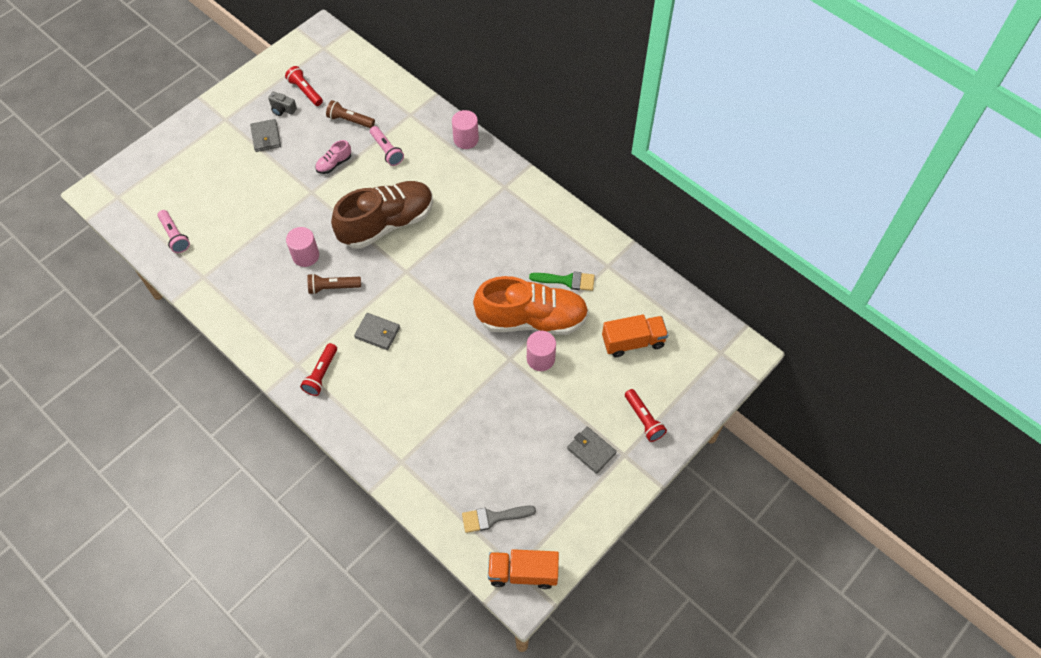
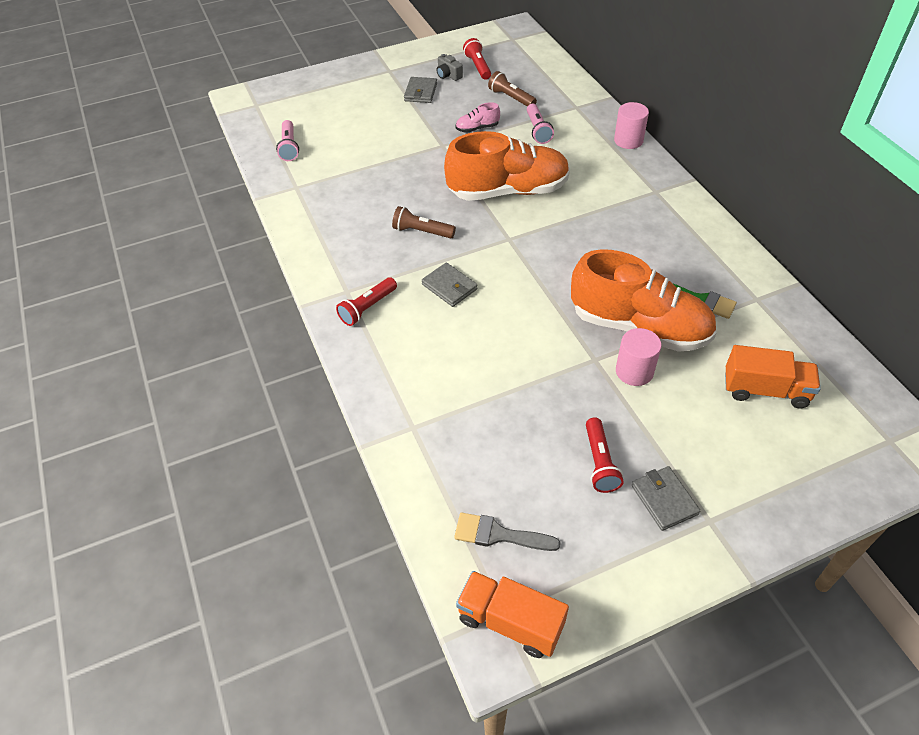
camera: 25 degrees right, 10 degrees down
pink cylinder [286,227,319,267] -> none
brown shoe [331,181,433,249] -> orange shoe [444,131,570,201]
red flashlight [625,389,667,442] -> red flashlight moved to [586,417,624,493]

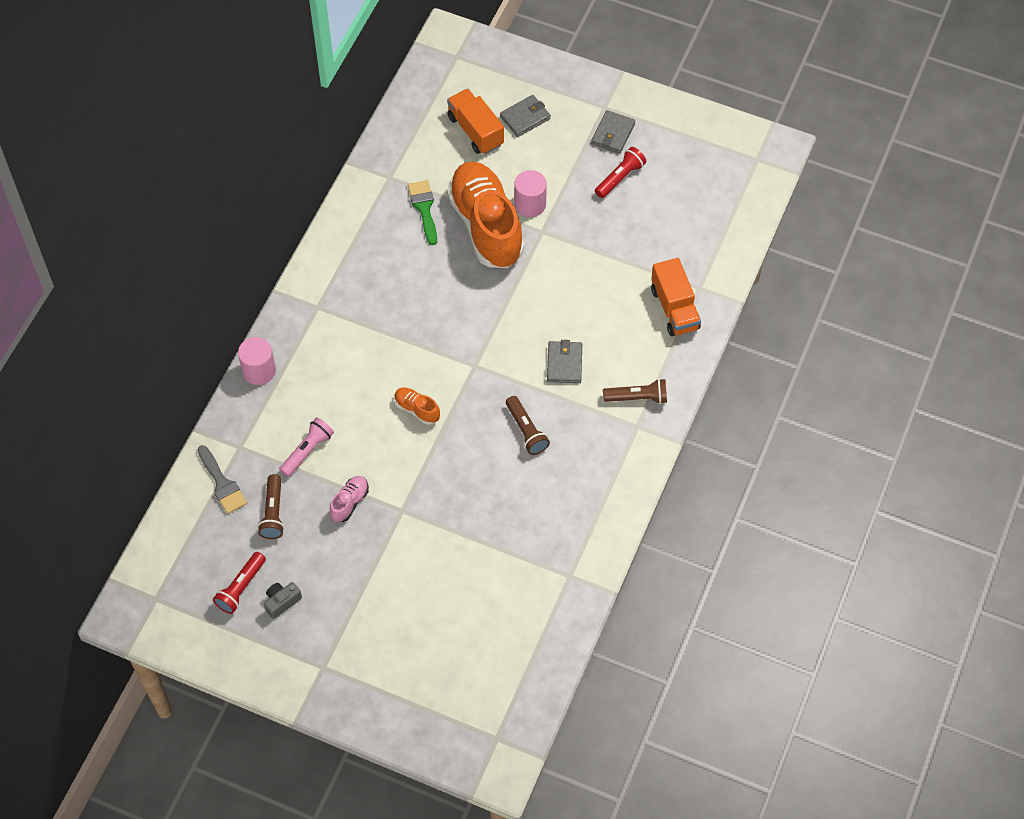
camera: 135 degrees left, 10 degrees up
pink flashlight [276,120,299,161] -> none
red flashlight [336,277,397,326] -> brown flashlight [603,379,667,404]
grey wallet [404,77,437,103] -> grey wallet moved to [500,95,551,137]
grey camera [436,54,463,81] -> grey camera turned 135 degrees counterclockwise [264,582,302,619]
orange shoe [444,131,570,201] -> orange shoe [394,388,440,425], size x0.40
grey brush [454,513,561,551] -> grey brush moved to [197,445,247,514]
pink shoe [456,102,500,133] -> pink shoe turned 90 degrees counterclockwise [330,476,369,522]
orange truck [456,571,569,658] -> orange truck moved to [651,258,701,336]

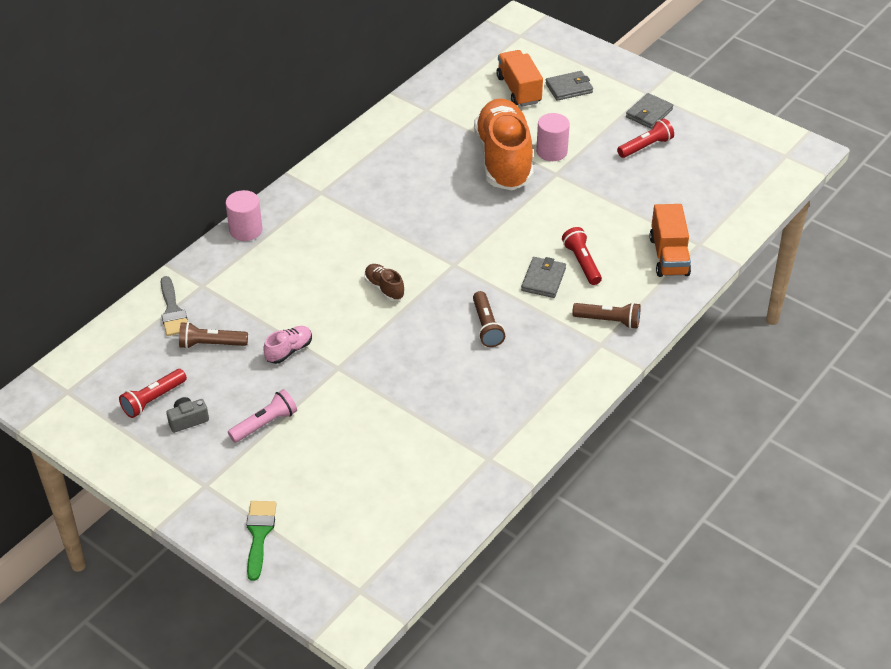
camera: 15 degrees right, 15 degrees down
brown flashlight [258,474,284,539] -> brown flashlight turned 75 degrees clockwise [179,322,248,349]
pink flashlight [279,417,334,477] -> pink flashlight moved to [228,389,297,443]
orange shoe [394,388,440,425] -> brown shoe [364,264,404,301]
green brush [408,180,437,245] -> green brush moved to [246,501,277,581]
none -> red flashlight [562,227,602,285]

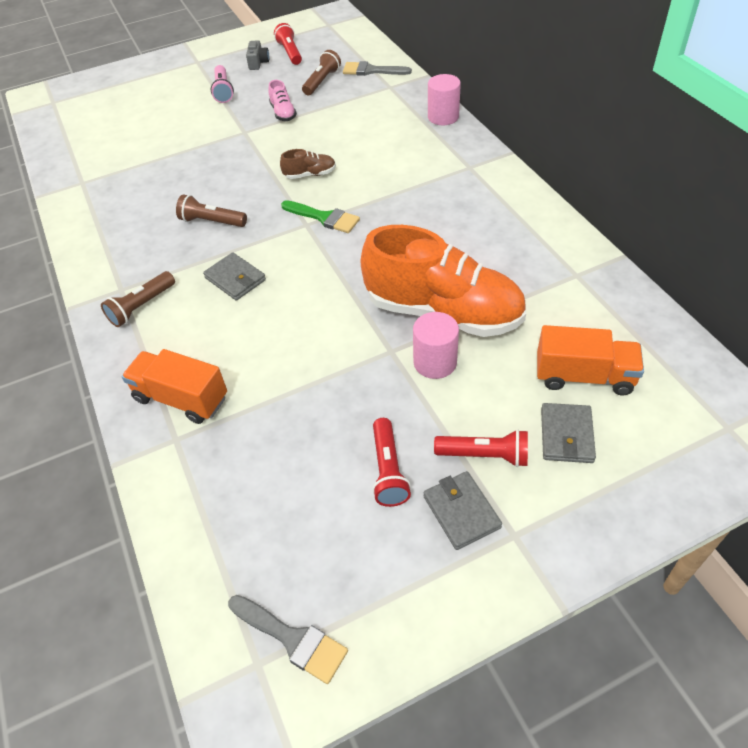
camera: 120 degrees right, 5 degrees up
green brush [246,501,277,581] -> green brush moved to [281,200,360,233]
red flashlight [562,227,602,285] -> red flashlight moved to [434,429,528,467]
none -> grey brush [228,595,348,684]

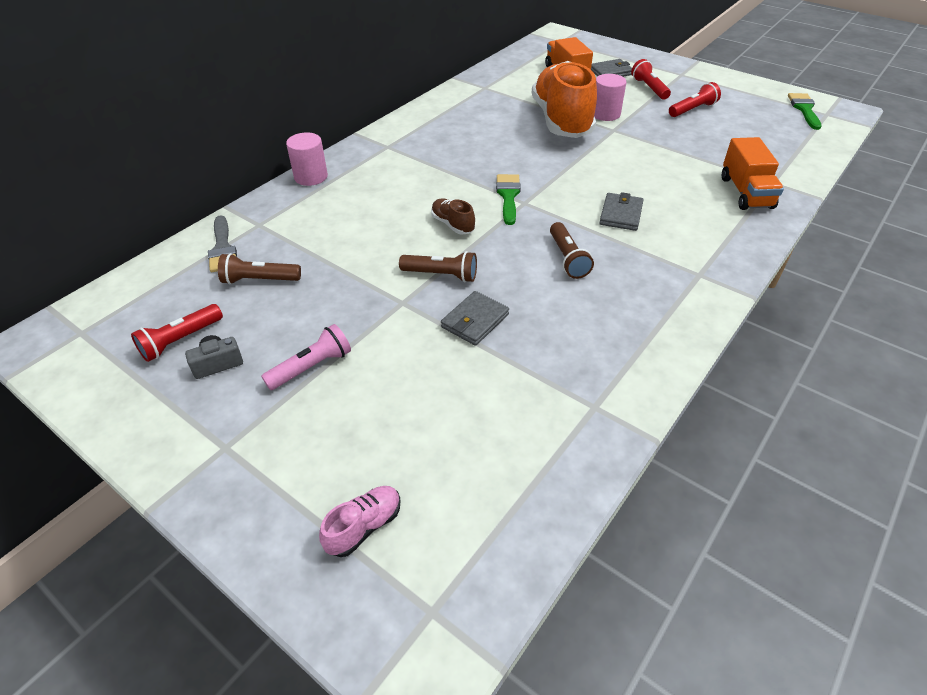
camera: 120 degrees left, 5 degrees down
brown flashlight [101,271,175,327] -> brown flashlight moved to [399,251,477,282]
grey brush [228,595,348,684] -> green brush [788,93,821,130]
pink shoe [268,80,297,121] -> pink shoe moved to [319,486,400,557]
grey wallet [423,471,502,550] -> grey wallet moved to [441,291,509,346]

